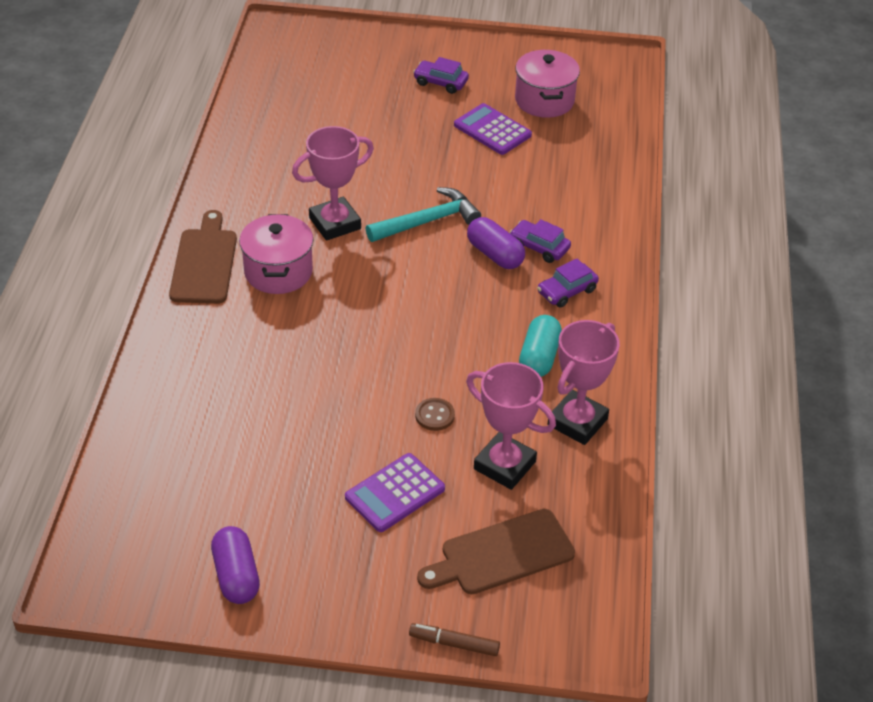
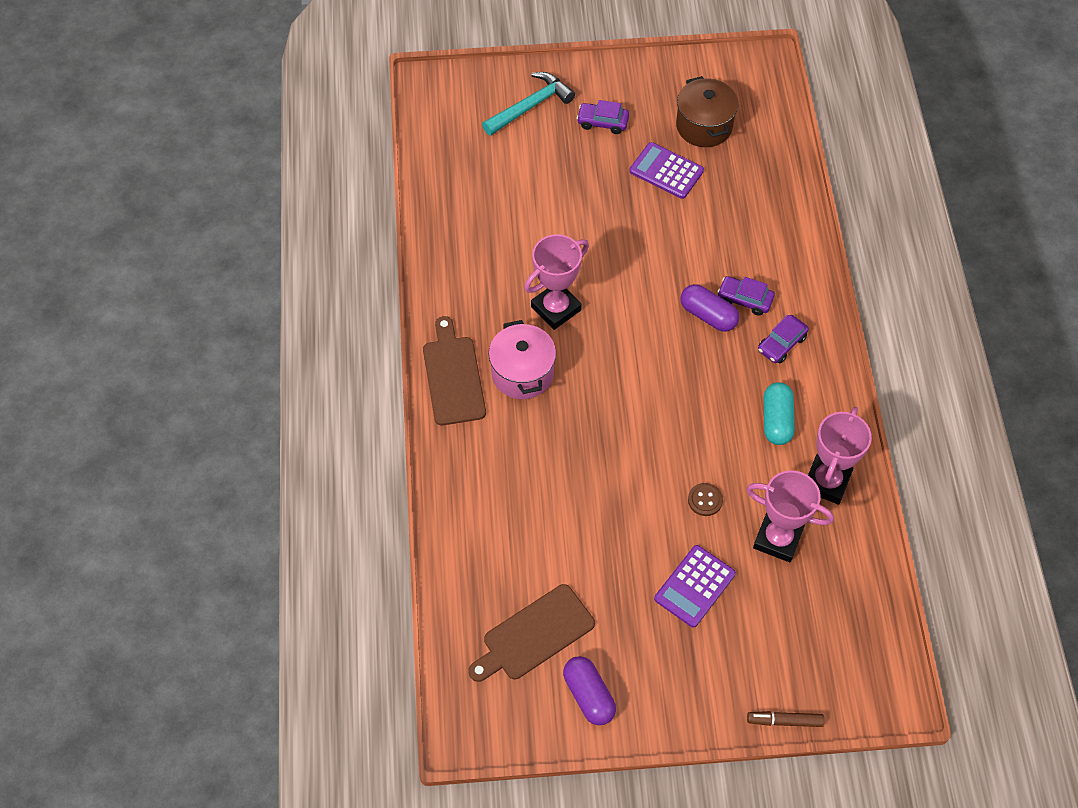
camera: 10 degrees left, 15 degrees up
turquoise hammer [366,187,481,242] -> turquoise hammer moved to [482,72,575,136]
brown cutting board [417,509,575,594] -> brown cutting board moved to [469,584,595,682]
pink pot [515,50,580,118] -> brown pot [676,76,738,147]

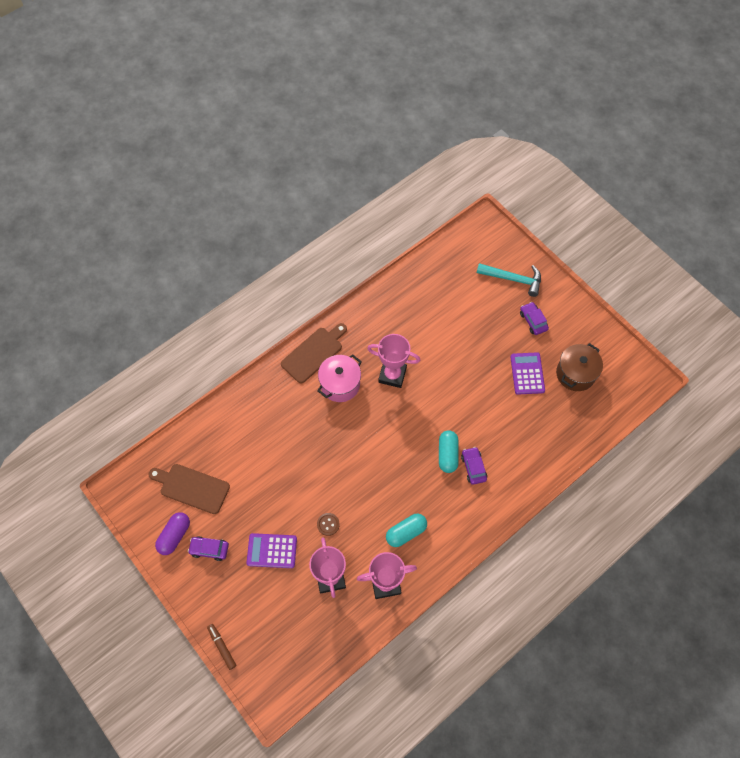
camera: 55 degrees right, 5 degrees up
purple capsule [681,284,739,332] -> turquoise capsule [439,430,459,473]
purple car [758,315,809,364] -> purple car moved to [188,536,229,561]

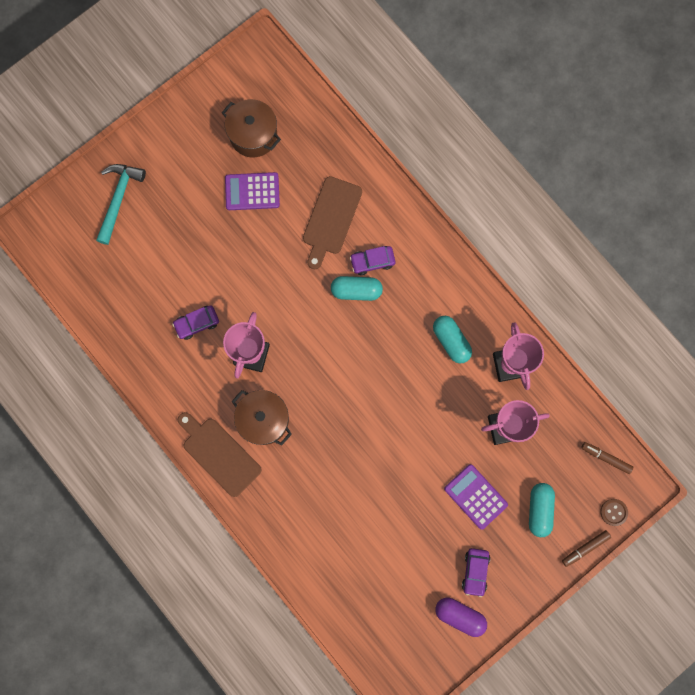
camera: 90 degrees left, 15 degrees up
brown cutting board [148,464,230,514] -> brown cutting board moved to [303,176,362,269]
purple calculator [246,533,297,568] -> purple calculator turned 135 degrees clockwise [444,464,508,529]
pink pot [317,354,362,402] -> brown pot [232,390,292,446]
brown button [317,513,340,536] -> brown button moved to [600,499,628,526]
purple car [520,302,549,335] -> purple car moved to [172,305,219,340]
none -> turquoise capsule [529,483,555,537]
none -> brown marker [581,442,633,474]

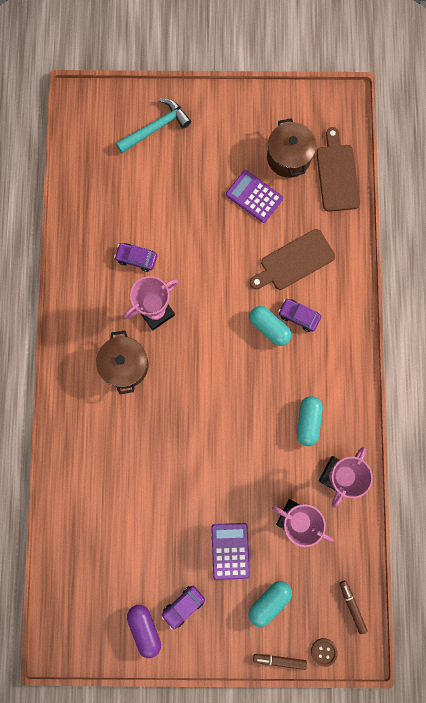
camera: 40 degrees right, 0 degrees up
brown cutting board [178,412,262,497] -> brown cutting board moved to [317,127,360,212]

